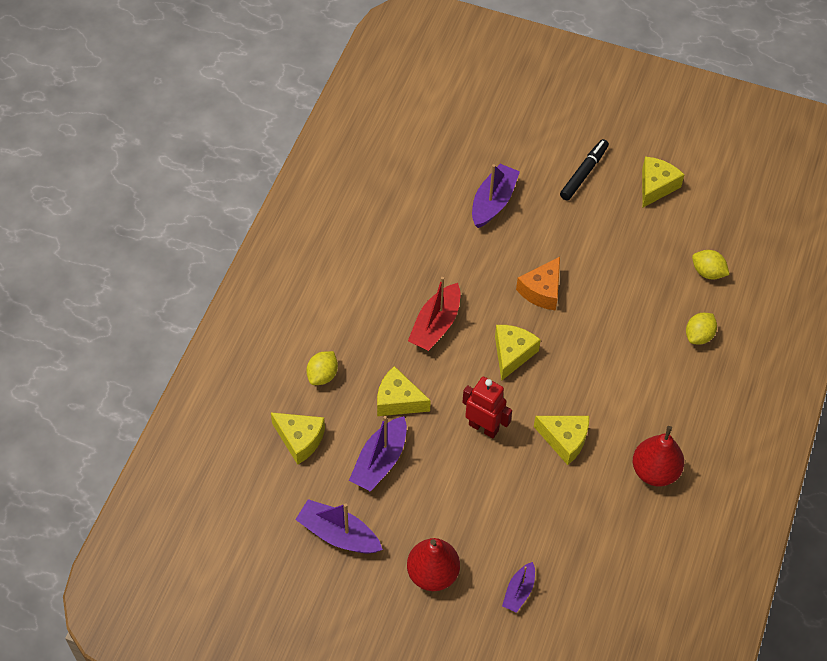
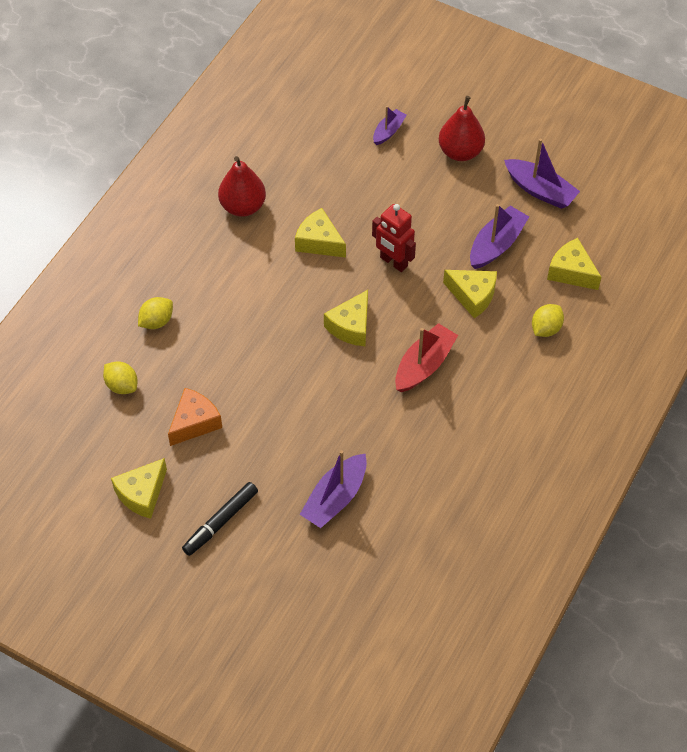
camera: 170 degrees left, 0 degrees up
orange cheese [516,257,560,311] -> orange cheese moved to [168,388,222,446]

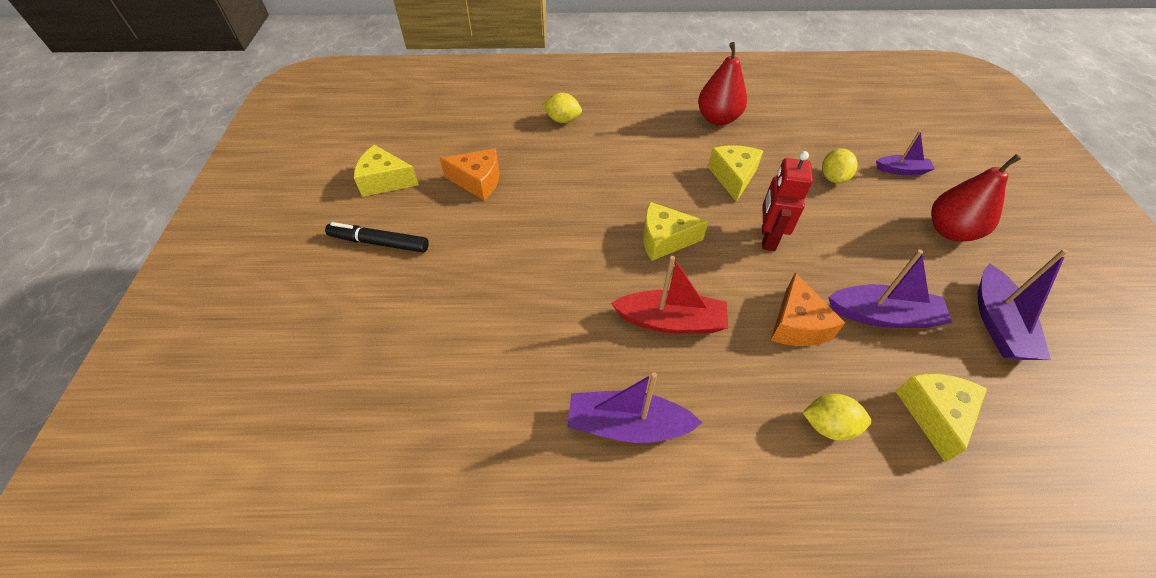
camera: 60 degrees right, 5 degrees down
yellow lemon [103,361,137,394] -> yellow lemon moved to [822,148,858,184]
purple boat [299,450,367,528] -> purple boat moved to [567,372,703,443]
yellow cheese [443,270,497,318] -> orange cheese [771,272,845,346]

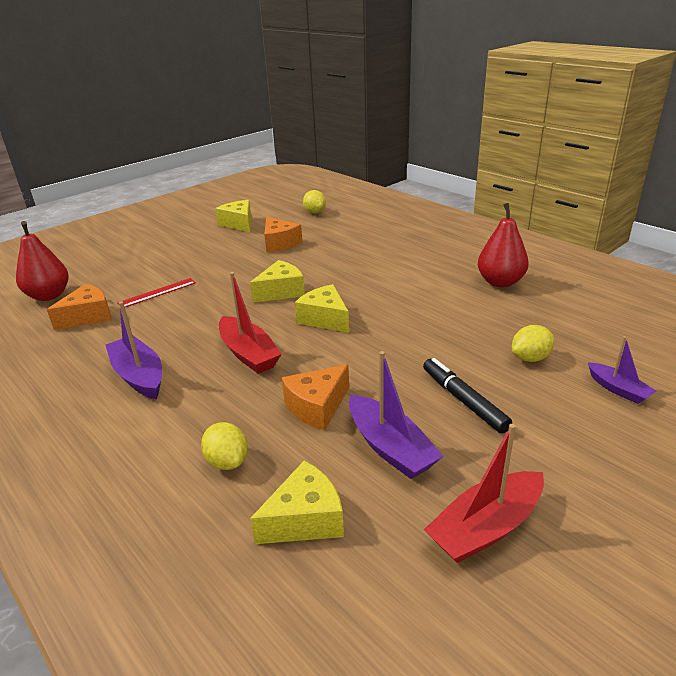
camera: 50 degrees right, 20 degrees down
black marker [325,222,429,253] -> black marker moved to [423,358,512,434]
yellow lemon [542,93,582,123] -> yellow lemon moved to [303,190,326,213]
yellow cheese [708,145,763,202] -> yellow cheese moved to [250,260,305,302]
red robot [762,151,813,251] -> none
red pear [931,154,1021,242] -> red pear moved to [16,221,69,301]
purple boat [978,249,1068,360] -> red boat [424,424,544,563]
none -> orange cheese [46,284,112,330]
none -> red ruler [117,278,196,307]

